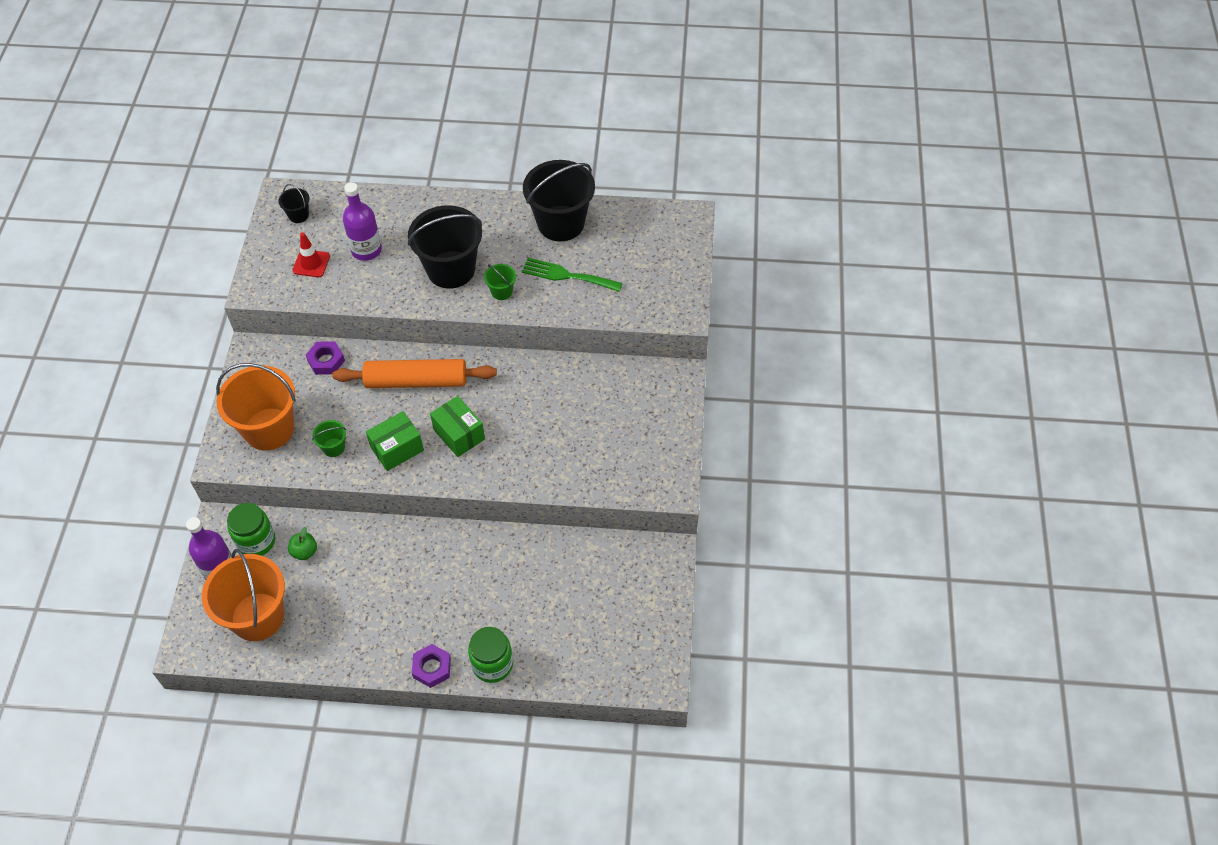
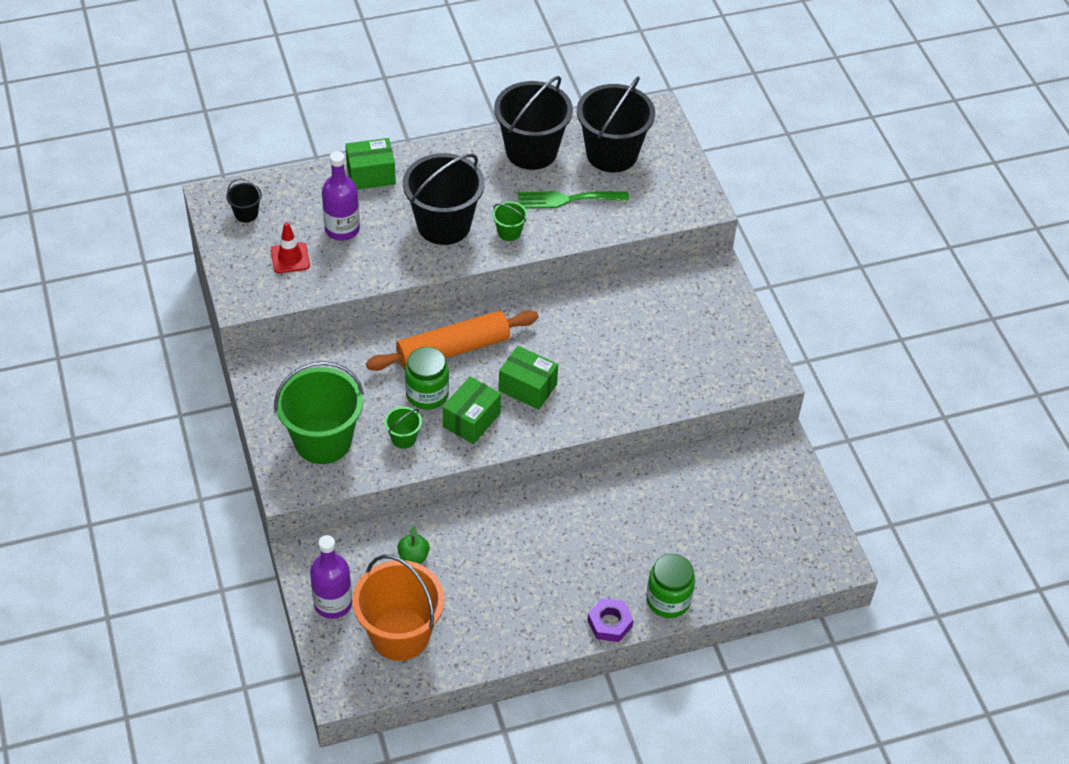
camera: 25 degrees left, 5 degrees down
orange bucket [216,363,296,450] -> green bucket [274,361,364,464]
green jar [227,503,275,556] -> green jar moved to [405,347,449,410]
purple nut [306,341,345,375] -> none
none -> green box [345,138,396,190]
none -> black bucket [577,76,655,172]

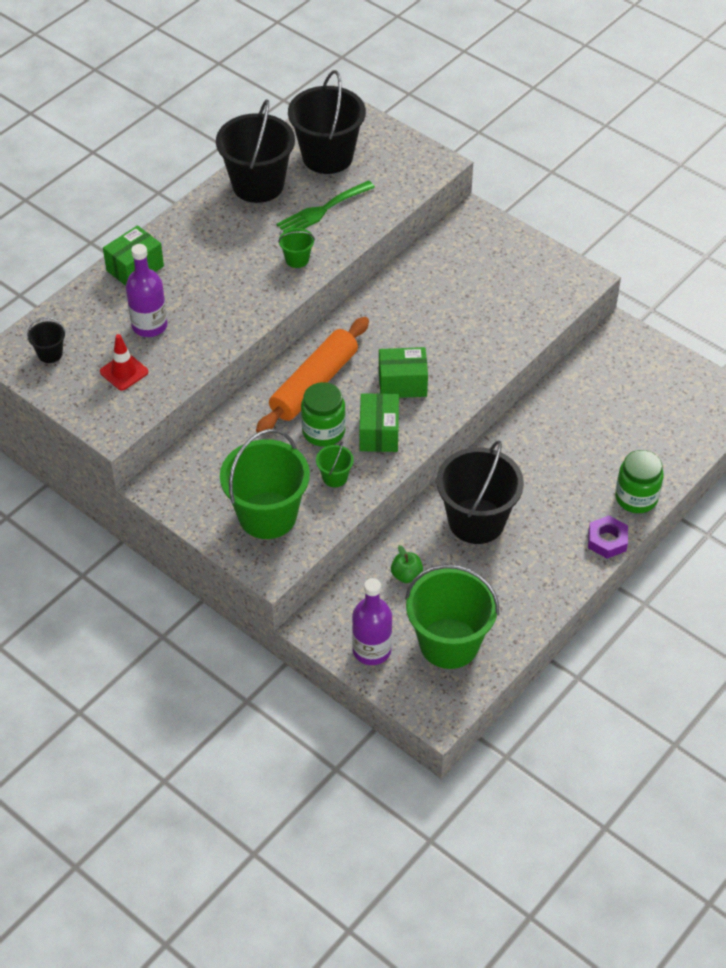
camera: 30 degrees left, 0 degrees up
orange bucket [353,555,445,661] -> green bucket [405,564,499,669]
black bucket [403,153,484,245] -> black bucket moved to [437,440,524,544]

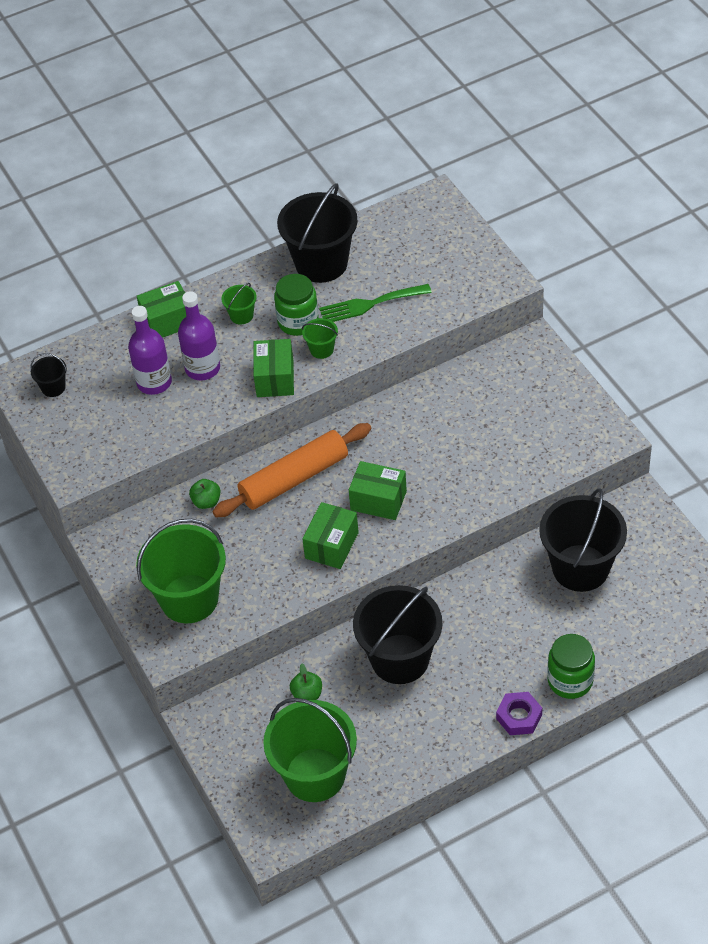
camera: 25 degrees right, 0 degrees up
red traffic cone [100,334,148,391] -> none
black bucket [288,70,366,174] -> black bucket moved to [539,488,627,592]
green jar [301,382,346,447] -> green jar moved to [274,274,319,336]
green bucket [316,442,354,487] -> green bucket moved to [221,283,257,325]
purple bottle [352,578,392,665] -> purple bottle moved to [178,291,220,380]
none -> green apple [189,479,220,509]
none -> green box [253,339,294,397]

